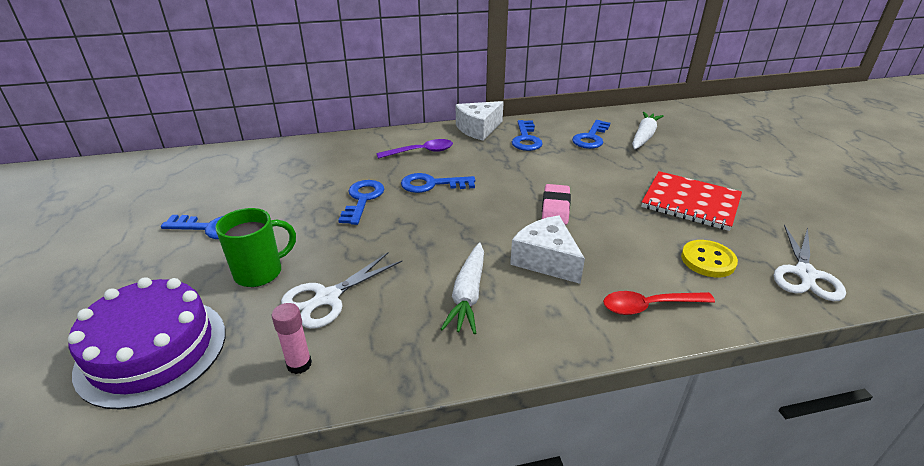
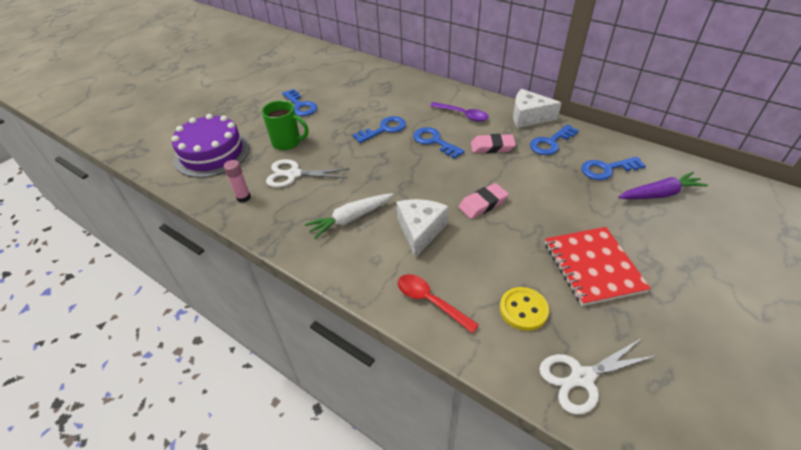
camera: 50 degrees right, 10 degrees up
white carrot [632,112,664,149] -> purple carrot [618,172,708,199]
none -> pink eraser [471,134,516,153]

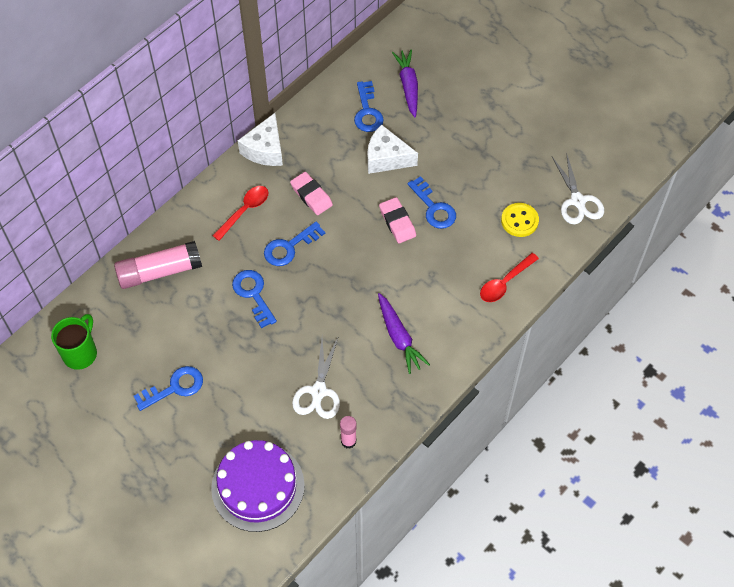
camera: 85 degrees left, 15 degrees up
green mug [262,100,309,150] -> green mug moved to [51,314,97,370]
white carrot [305,193,393,239] -> purple carrot [378,293,430,374]
white cheese [396,199,449,258] -> white cheese moved to [367,124,418,174]
purple spoon [430,102,489,122] -> red spoon [212,186,269,241]
pink eraser [471,134,516,153] -> pink eraser turned 45 degrees counterclockwise [290,172,333,215]
blue key [530,124,579,155] -> blue key moved to [408,176,456,229]
red notebook [545,227,651,306] -> none
none -> pink glue stick [114,241,202,289]

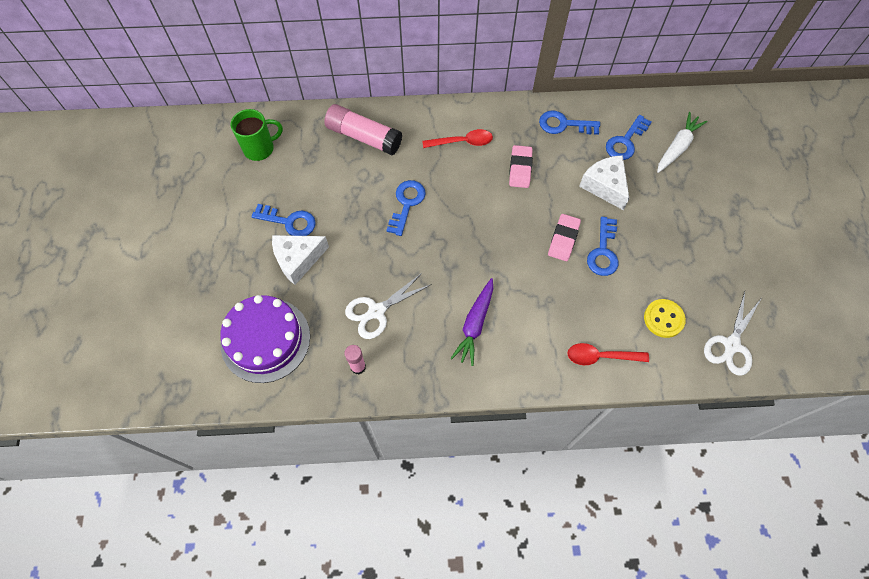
camera: 45 degrees right, 5 degrees up
white cheese [238,113,283,166] -> white cheese moved to [272,235,329,285]
blue key [264,221,325,266] -> blue key moved to [539,110,600,135]
purple carrot [392,50,418,117] -> white carrot [657,112,707,173]

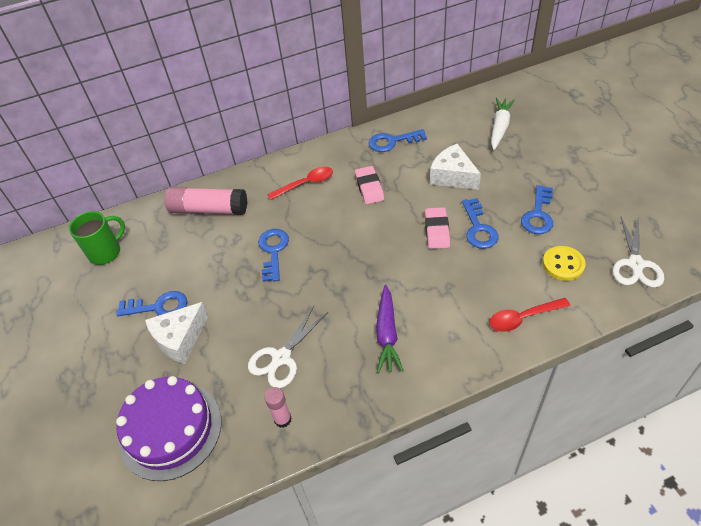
camera: 15 degrees left, 15 degrees down
blue key [606,115,652,160] -> blue key moved to [521,185,553,234]

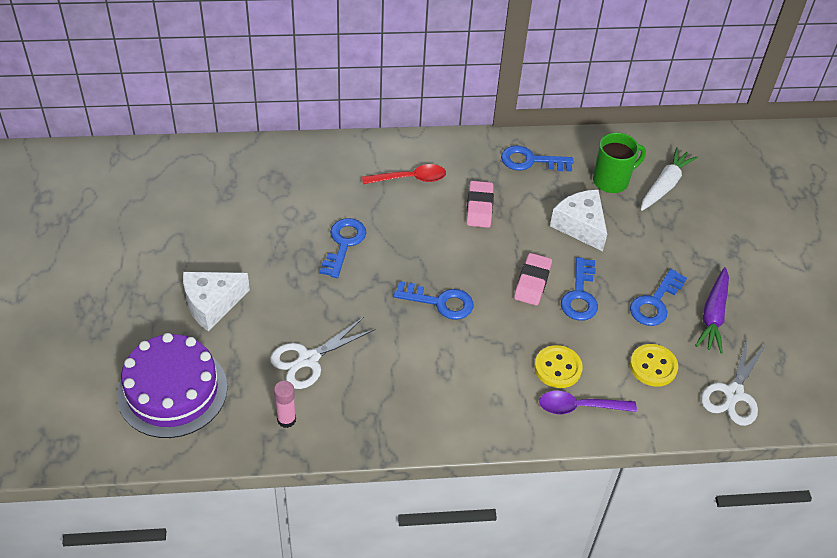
camera: 10 degrees right, 0 degrees up
green mug [69,211,125,265] -> green mug moved to [593,133,646,193]
blue key [116,291,187,316] -> blue key moved to [393,281,473,320]
pink glue stick [165,187,247,215] -> none
purple carrot [376,285,404,373] -> purple carrot moved to [695,267,729,353]
red spoon [489,298,570,332] -> purple spoon [539,391,637,414]
none -> yellow button [534,345,583,388]

